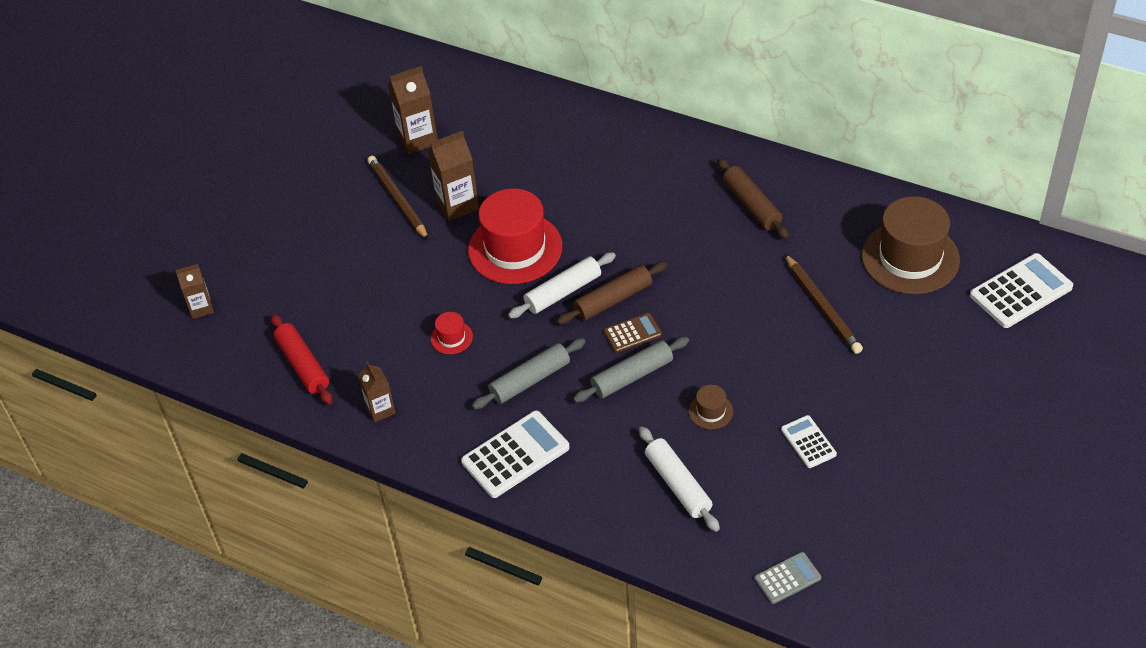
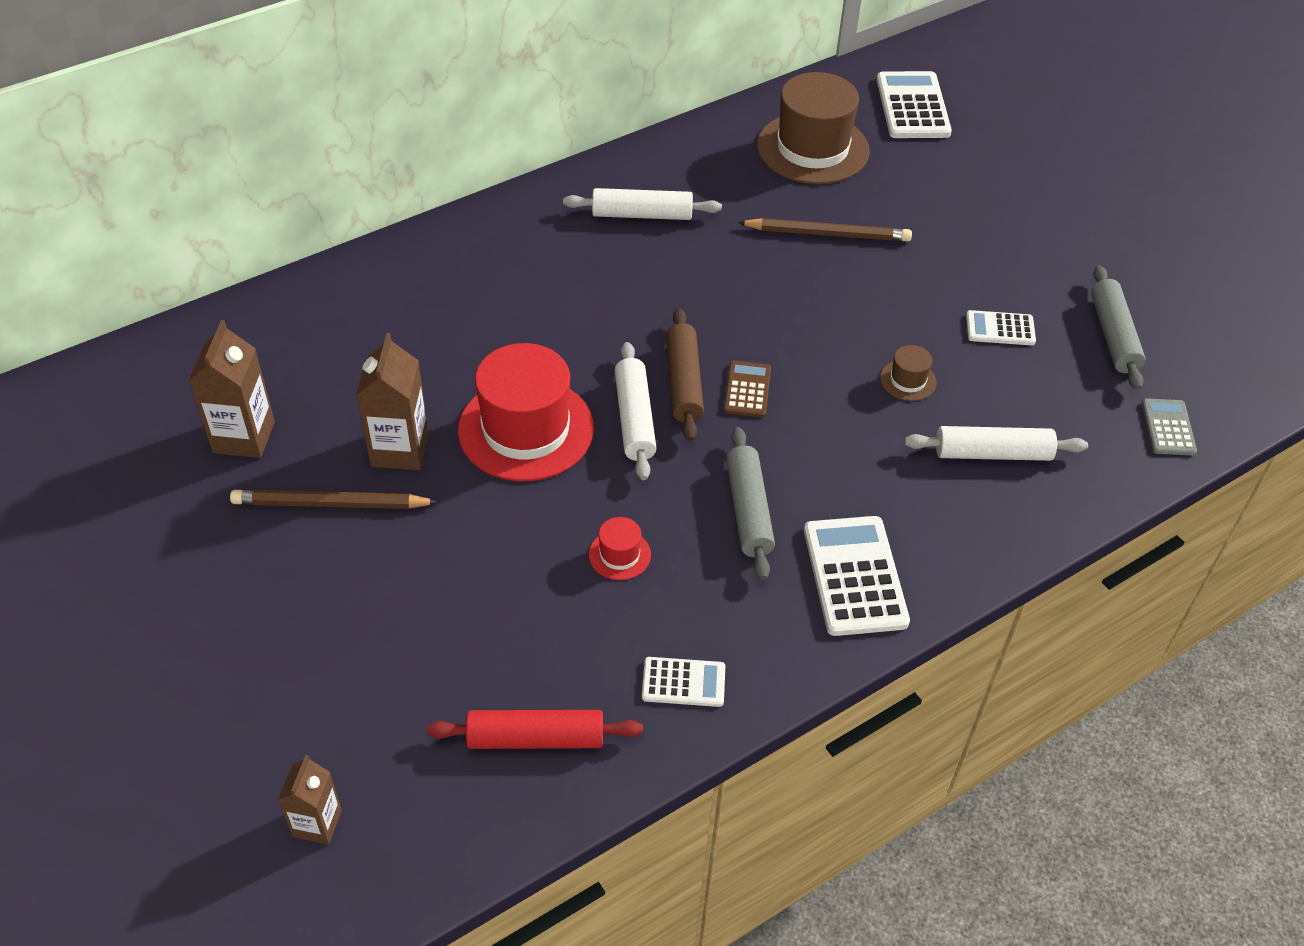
camera: 65 degrees left, 0 degrees up
brown carton [358,362,396,422] -> white calculator [642,657,725,707]
grey rolling pin [573,337,689,402] -> grey rolling pin moved to [1091,265,1146,390]
brown rolling pin [717,158,789,239] -> white rolling pin [563,188,722,220]

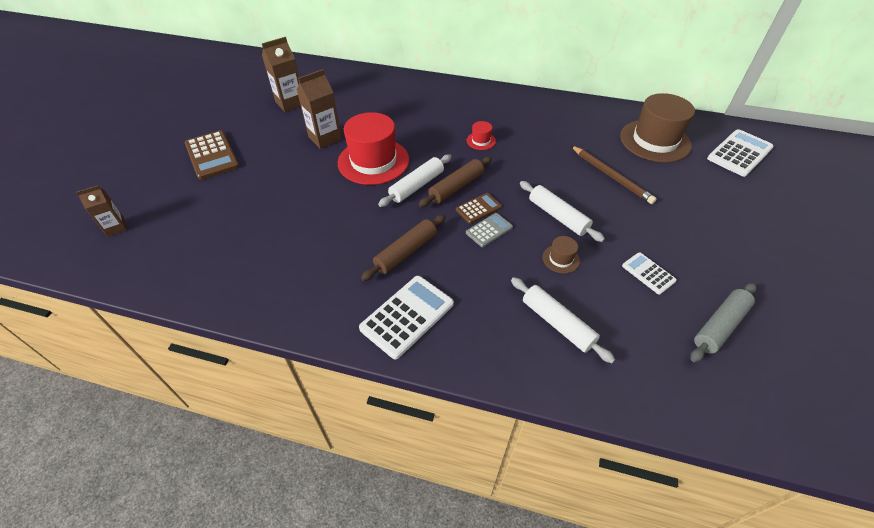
camera: 50 degrees right, 0 degrees up
brown pencil [230,490,438,509] -> none
red rolling pin [427,710,643,749] -> none
white rolling pin [563,188,722,220] -> white rolling pin moved to [520,181,605,242]
red hat [589,517,651,580] -> red hat moved to [467,121,496,150]
white calculator [642,657,725,707] -> none
grey rolling pin [726,427,775,580] -> brown rolling pin [361,215,446,281]
grey calculator [1142,398,1197,456] -> grey calculator moved to [466,213,513,247]
none -> brown calculator [185,130,239,180]

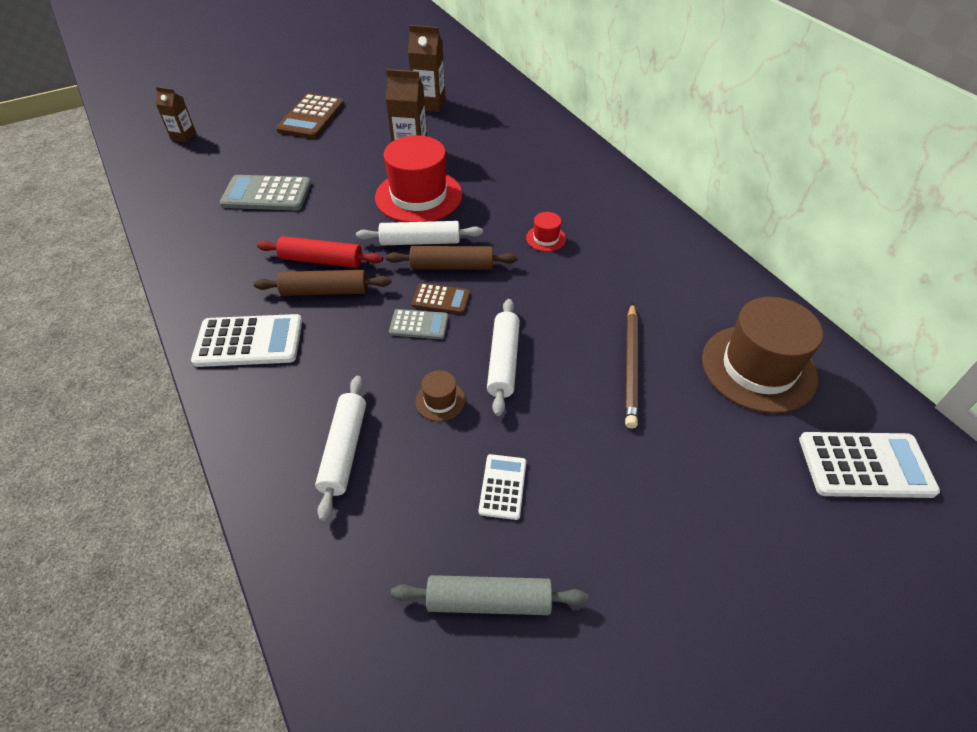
camera: 45 degrees right, 0 degrees up
none -> grey calculator [220,175,311,211]
none -> red rolling pin [257,236,383,268]

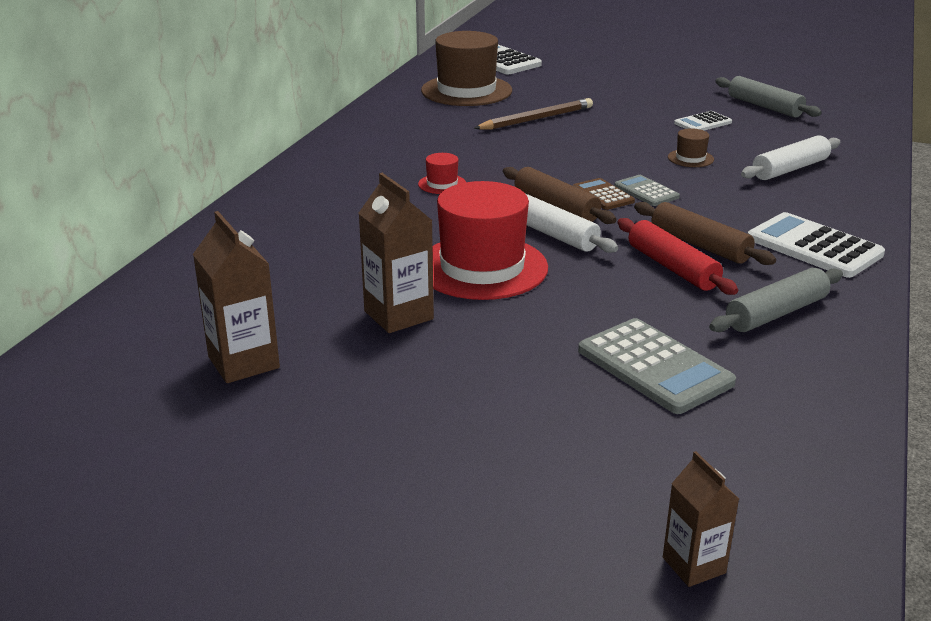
camera: 130 degrees left, 20 degrees down
brown calculator [276,94,344,138] -> none
white rolling pin [487,299,520,416] -> none
none -> grey rolling pin [709,268,843,332]

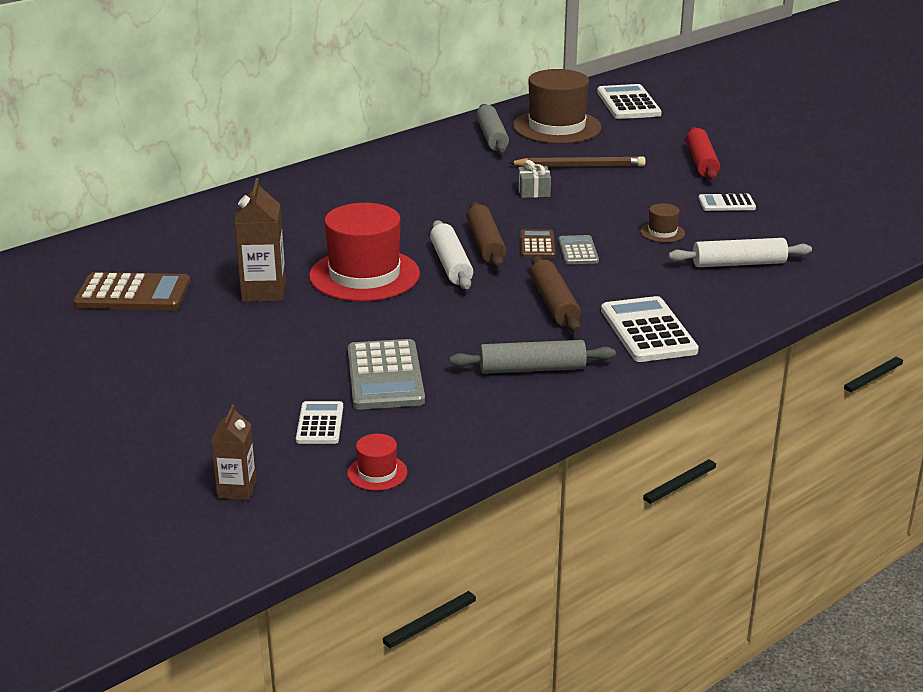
camera: 30 degrees right, 0 degrees up
brown carton [193,211,280,383] -> brown calculator [73,272,190,310]
red hat [418,153,466,194] -> red hat moved to [347,434,408,491]
red rolling pin [617,218,738,295] -> red rolling pin moved to [686,127,720,180]
grey rolling pin [715,76,822,118] -> grey rolling pin moved to [476,104,509,153]
none -> white calculator [296,401,343,444]
none -> grey gift [518,160,551,198]

